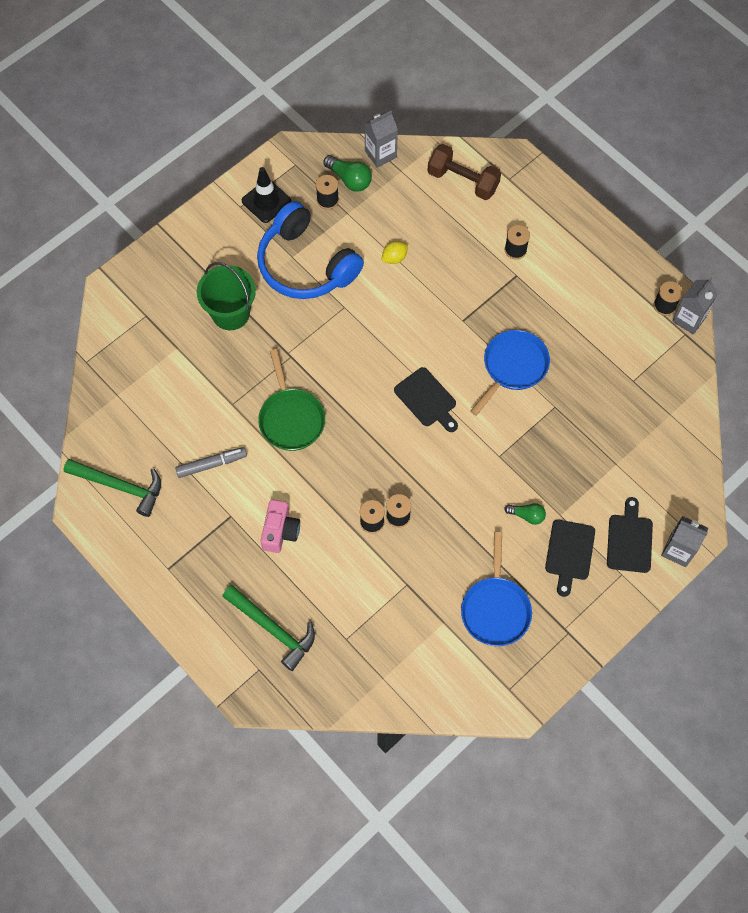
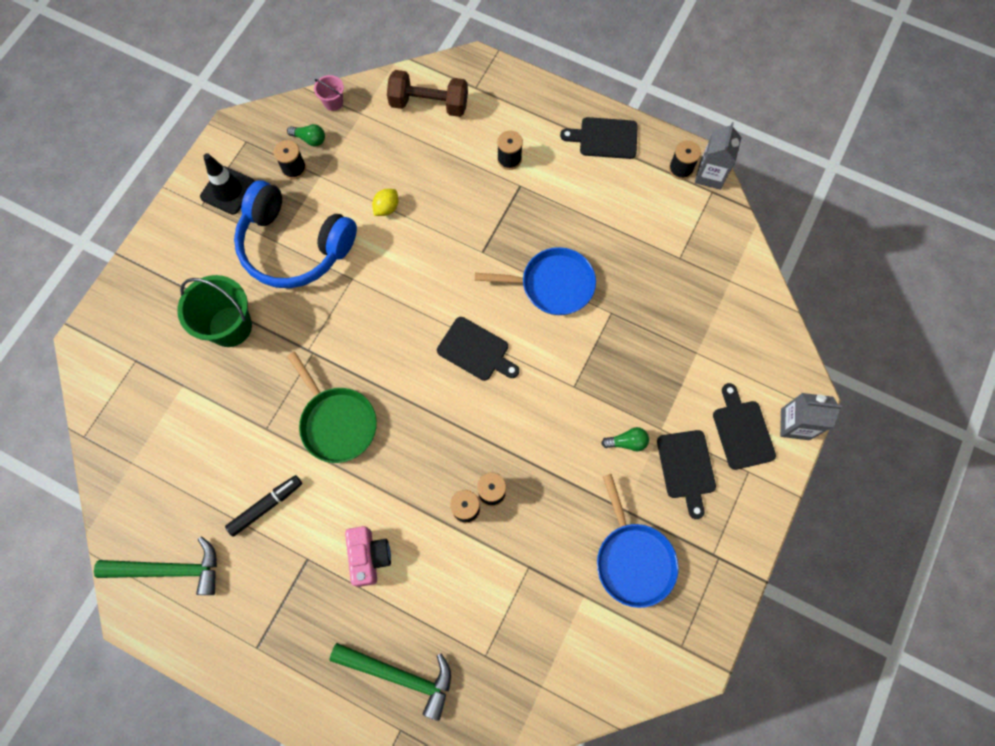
camera: 20 degrees left, 5 degrees up
grey marker [175,447,247,478] -> black marker [225,475,302,537]
green light bulb [323,155,372,192] -> green light bulb [287,124,325,147], size x0.65
grey carton [365,111,398,168] -> pink bucket [314,75,344,111]
blue pan [471,330,550,416] -> blue pan turned 75 degrees clockwise [475,247,596,315]
none -> black cutting board [560,117,638,159]

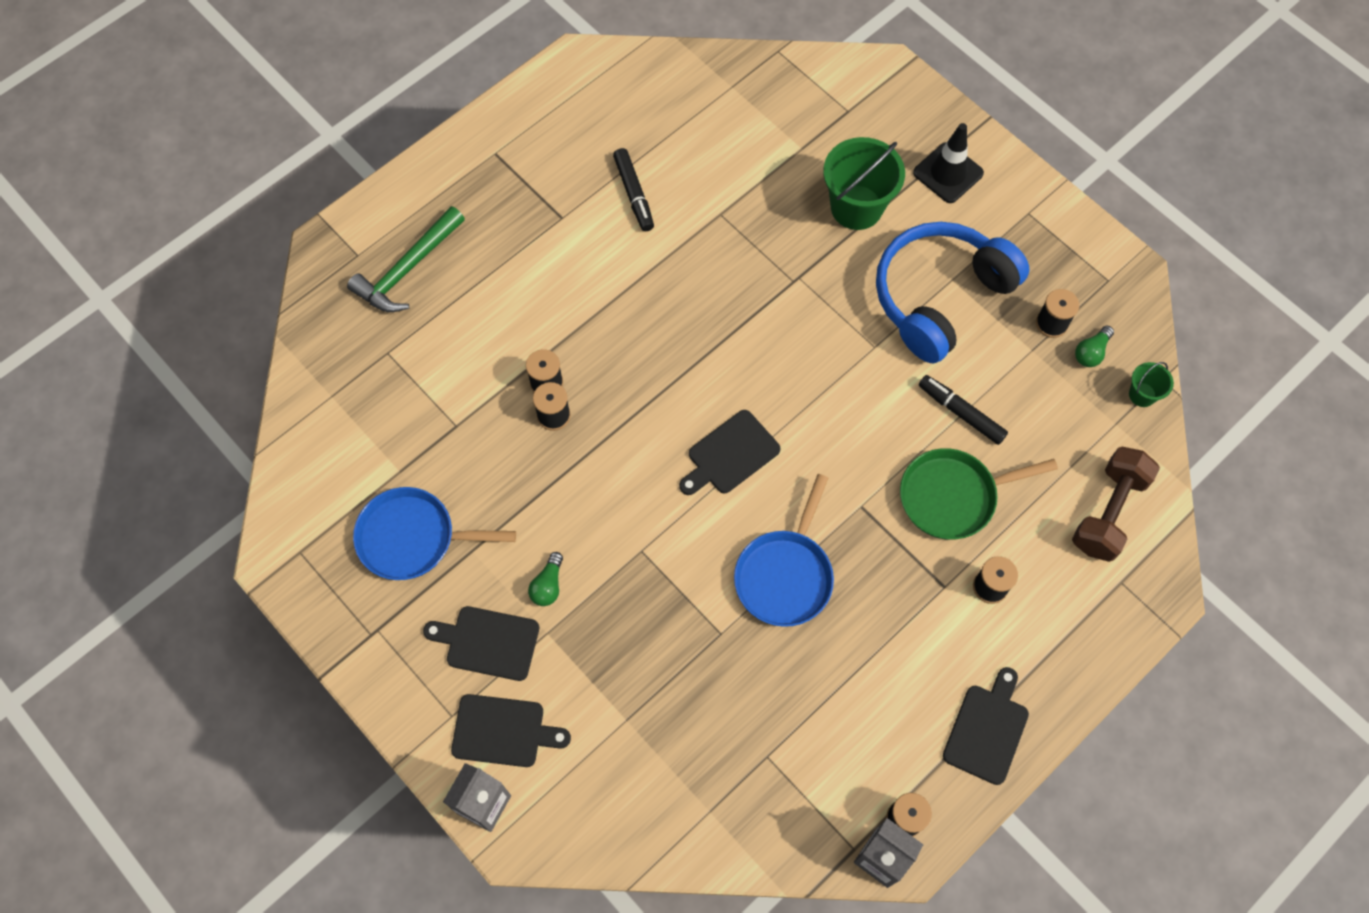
camera: 110 degrees right, 5 degrees down
green hammer [94,536,217,595] -> none
black traffic cone [200,153,255,215] -> black traffic cone moved to [913,123,984,203]
green pan [287,351,377,463] -> green pan moved to [900,448,1058,539]
pink bucket [314,75,344,111] -> green bucket [1129,362,1174,407]
pink camera [345,526,391,587] -> none
yellow lemon [372,189,398,216] -> black marker [919,375,1008,445]

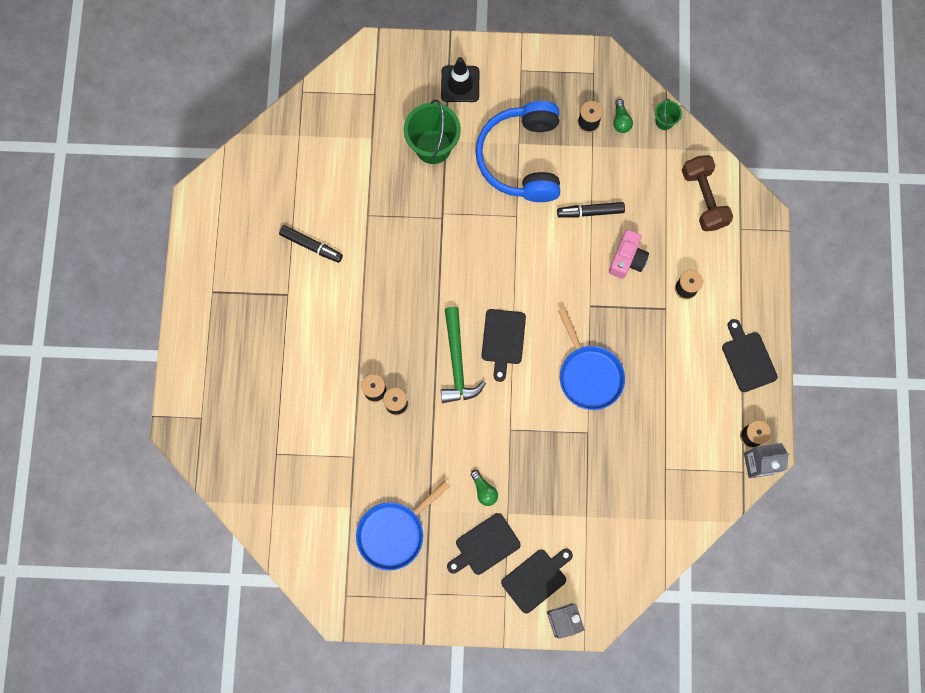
camera: 45 degrees left, 10 degrees up
green hammer [347,206,465,312] -> green hammer moved to [440,307,486,403]
green pan [900,448,1058,539] -> pink camera [609,230,649,279]

